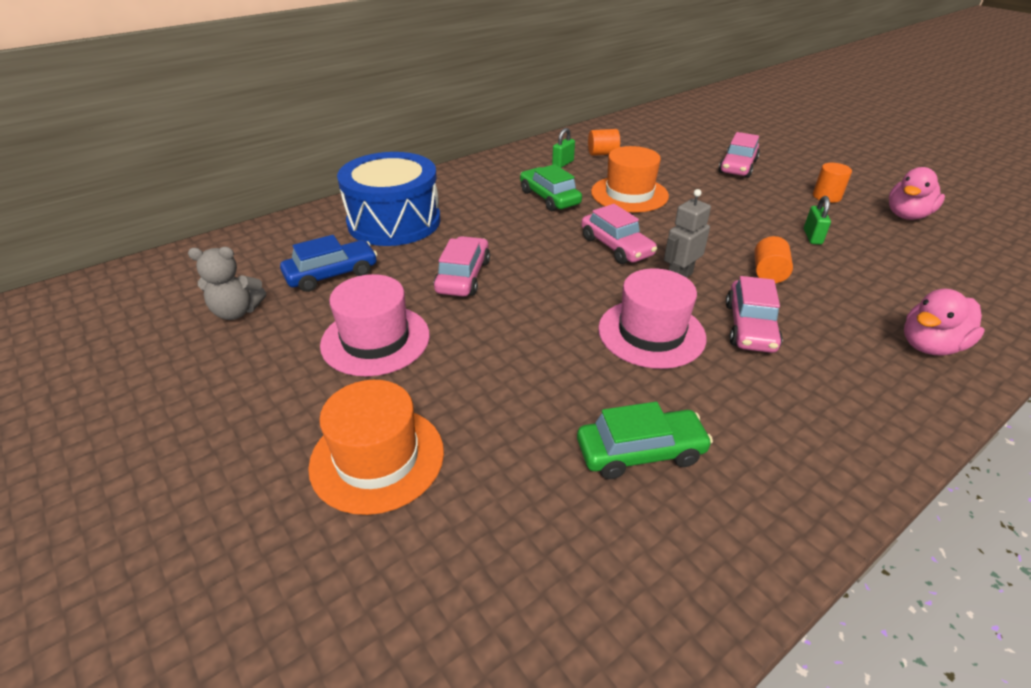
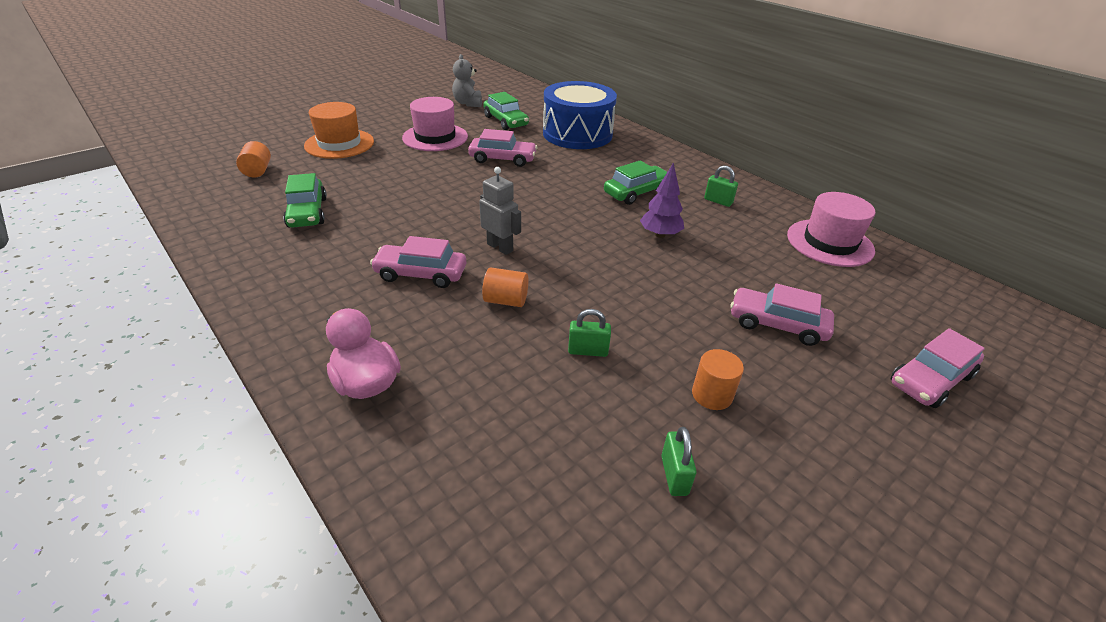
camera: 85 degrees right, 0 degrees up
blue car [280,235,377,292] -> green car [483,92,529,130]
pink car [581,204,657,264] -> pink car moved to [891,328,985,408]
orange cylinder [588,129,620,156] -> orange cylinder moved to [236,141,271,178]
orange hat [591,146,669,212] -> purple tree [640,162,684,238]
pink hat [598,268,706,369] -> pink hat moved to [787,192,875,267]
pink duck [889,167,945,220] -> green padlock [661,427,697,496]

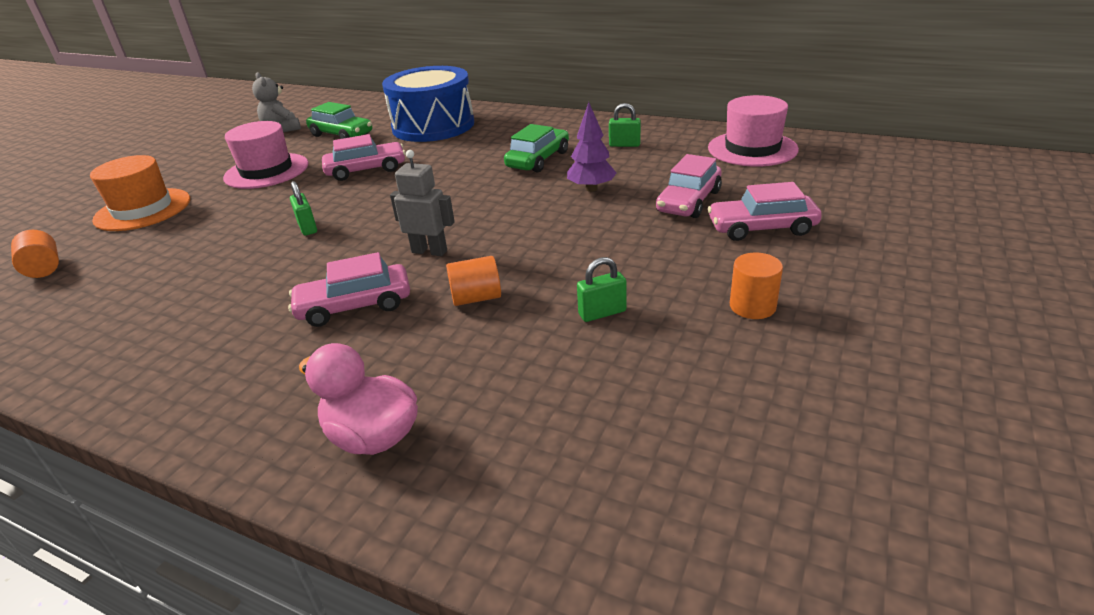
camera: 20 degrees left, 5 degrees down
green car [283,173,327,227] -> none
green padlock [661,427,697,496] -> green padlock moved to [290,181,317,236]
pink car [891,328,985,408] -> pink car moved to [656,154,722,218]

